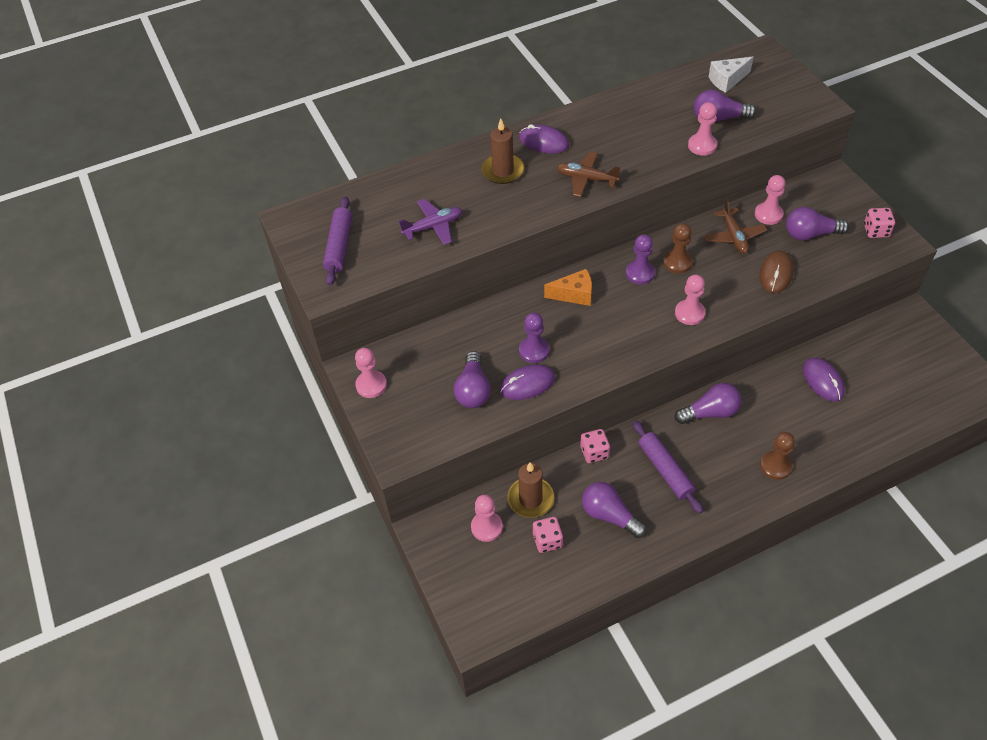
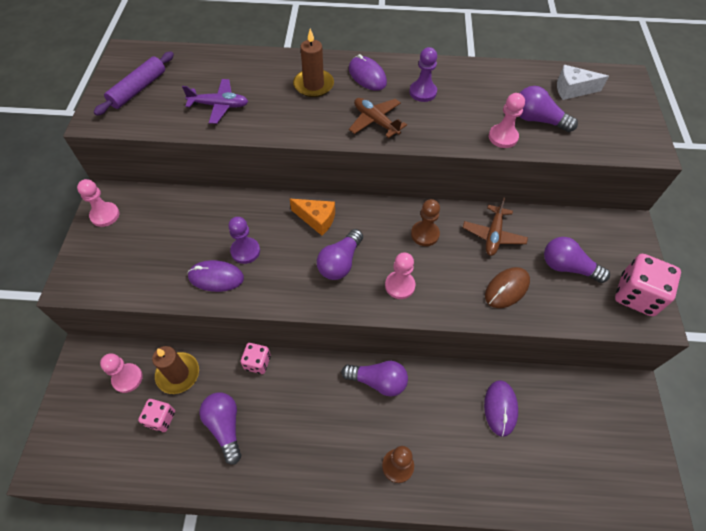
camera: 25 degrees right, 5 degrees up
purple light bulb [454,351,491,408] -> purple light bulb moved to [317,229,363,280]
purple pawn [626,234,655,284] -> purple pawn moved to [409,47,437,102]
purple rolling pin [632,420,703,513] -> none
pink pawn [755,175,785,225] -> none
pink dice [864,208,895,238] -> pink dice [615,254,681,316], size x1.71

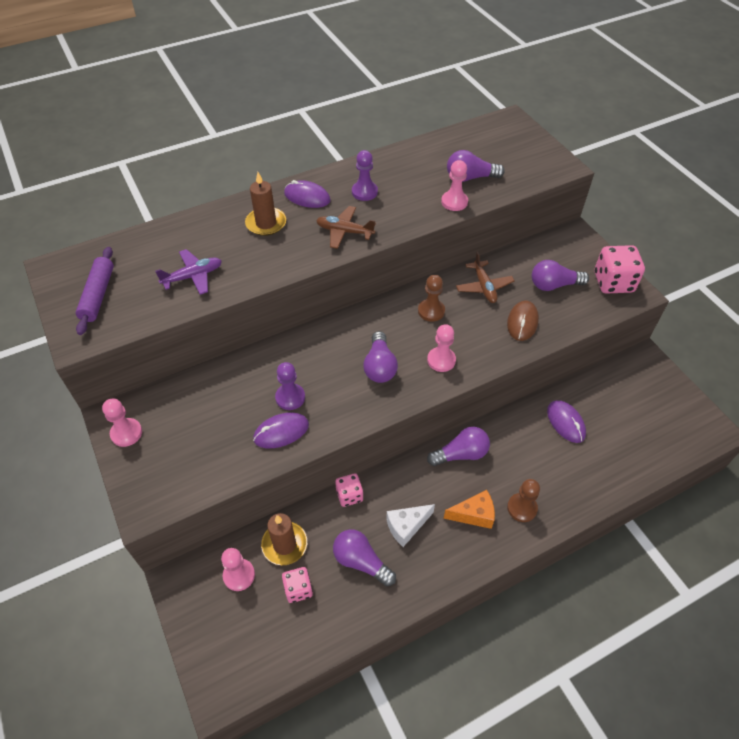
camera: 30 degrees left, 5 degrees down
orange cheese [290,199,335,236] -> orange cheese moved to [443,490,495,529]
white cheese [557,65,609,100] -> white cheese moved to [386,504,435,547]

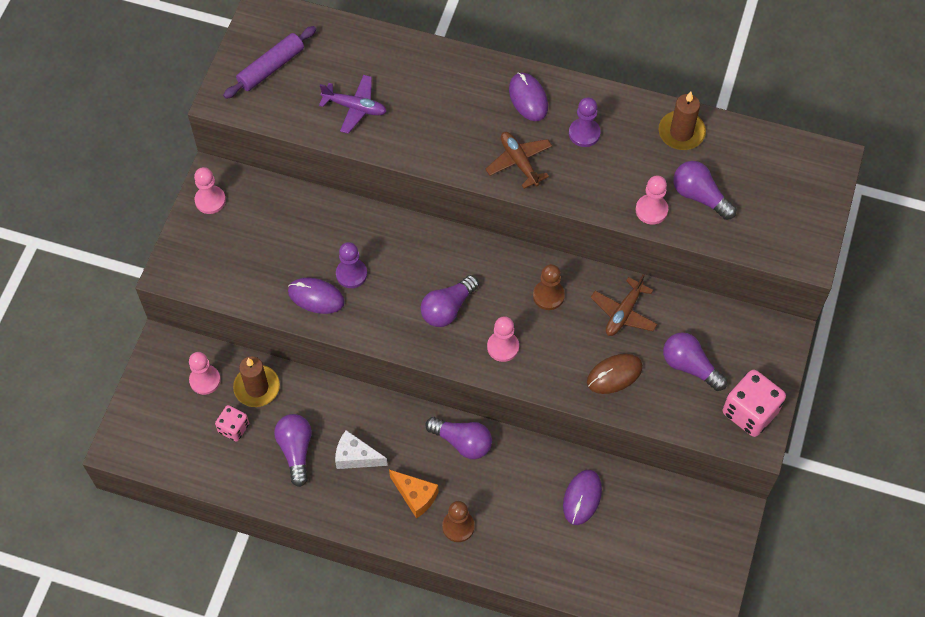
camera: 45 degrees right, 10 degrees up
brown candle [245,172,286,236] -> brown candle moved to [658,92,706,150]
pink dice [335,473,363,507] -> none

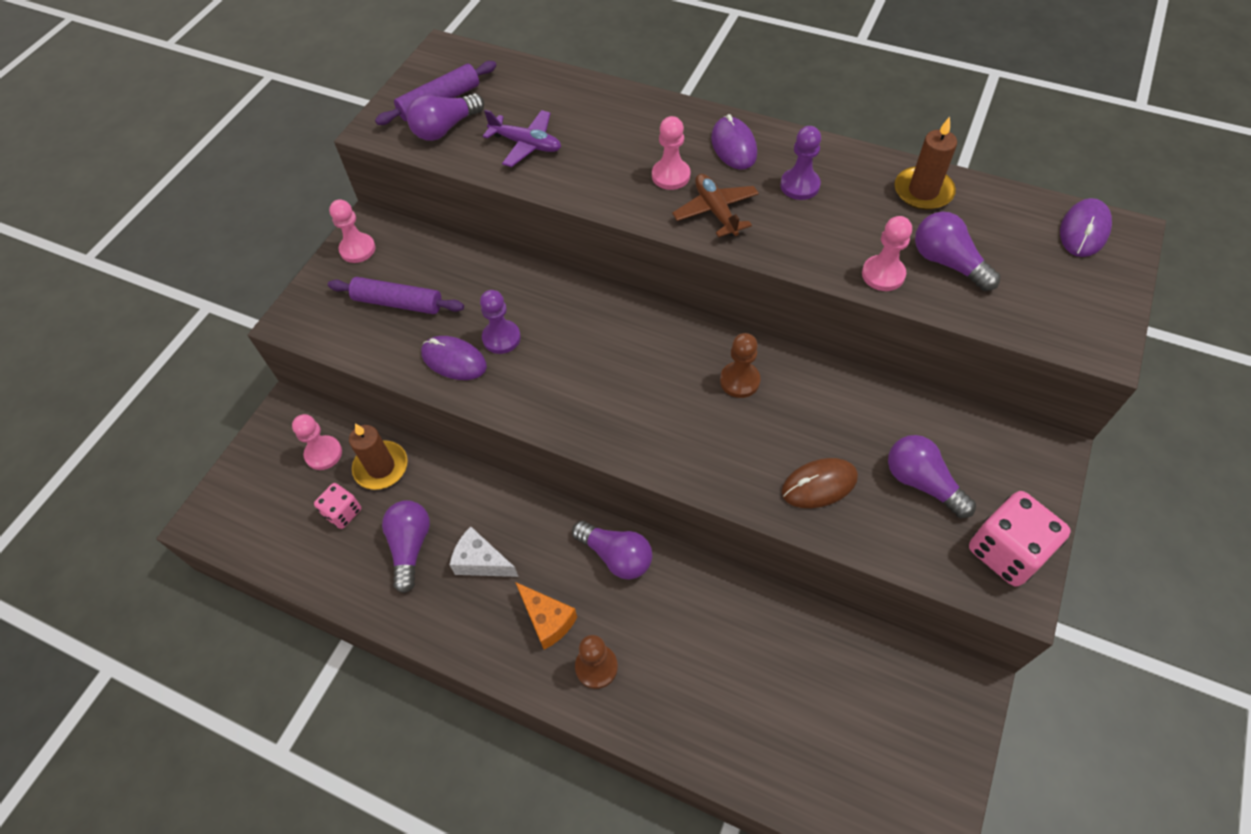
camera: 10 degrees right, 5 degrees down
purple light bulb [421,275,479,327] -> purple light bulb moved to [406,93,484,141]
pink pawn [487,316,519,362] -> pink pawn moved to [652,116,690,190]
purple mouse [563,470,602,525] -> purple mouse moved to [1060,198,1112,257]
brown plane [591,274,658,336] -> none
none -> purple rolling pin [328,277,464,314]

